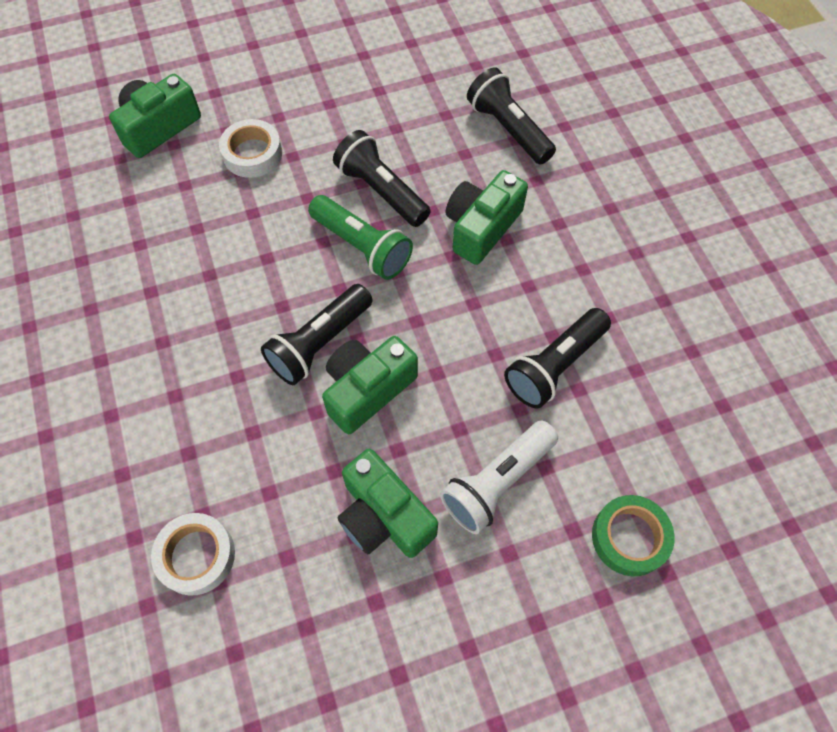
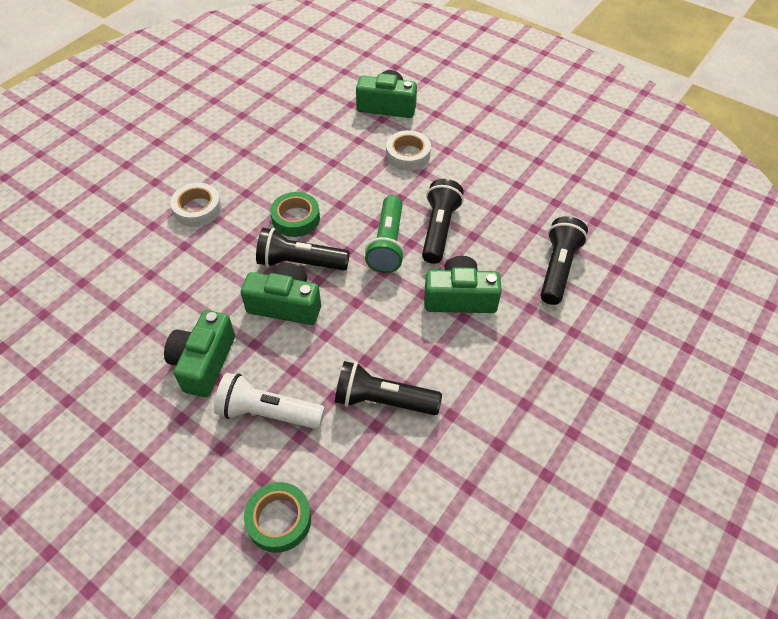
camera: 55 degrees right, 10 degrees down
white tape [151,513,235,596] -> white tape moved to [170,183,222,227]
none -> green tape [270,192,320,237]

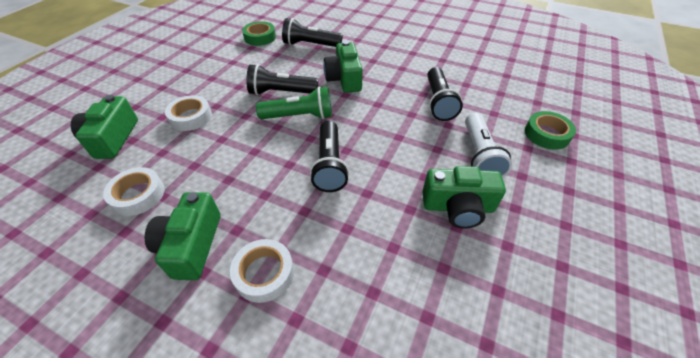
camera: 100 degrees left, 5 degrees down
green camera [241,263,321,325] -> green camera moved to [145,192,220,280]
green tape [270,192,320,237] -> green tape moved to [242,21,276,46]
none -> white tape [103,167,165,216]

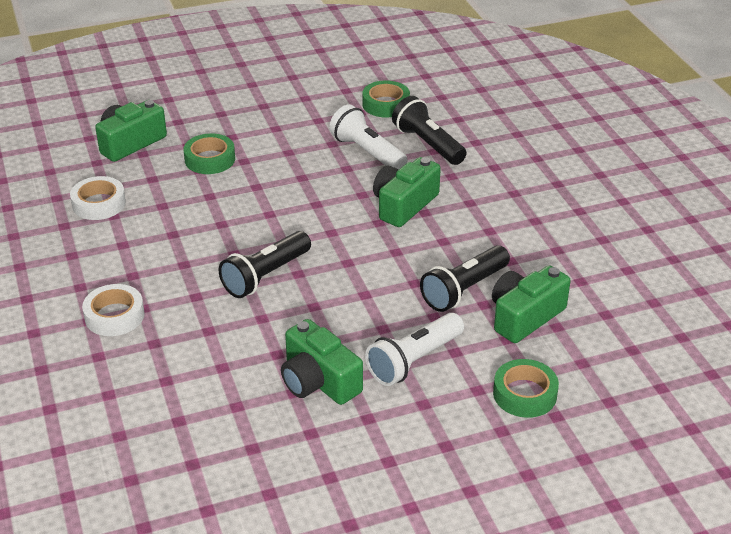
camera: 45 degrees right, 10 degrees down
green camera [145,192,220,280] -> green camera moved to [492,265,571,343]
white tape [165,95,212,131] -> green tape [183,133,235,174]
black flashlight [246,64,318,95] -> none
green flashlight [256,86,332,119] -> none
none -> white flashlight [329,104,408,169]

